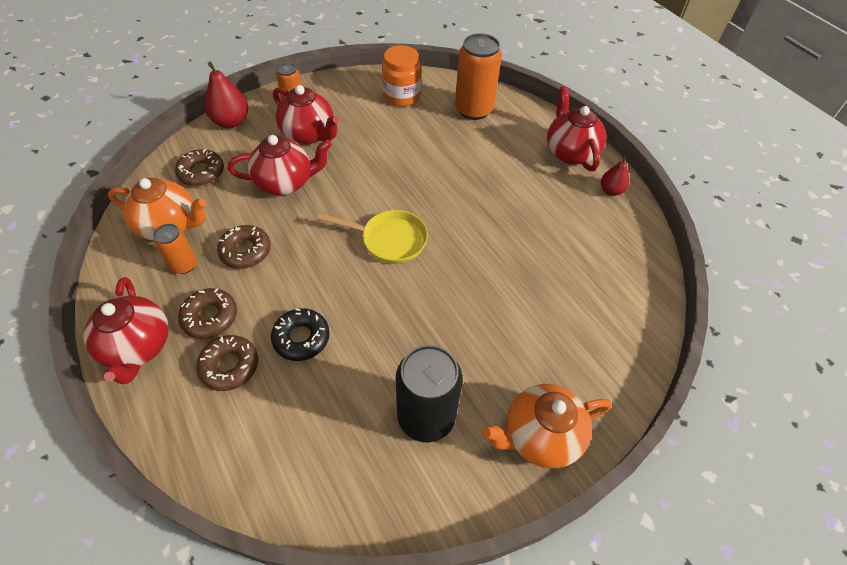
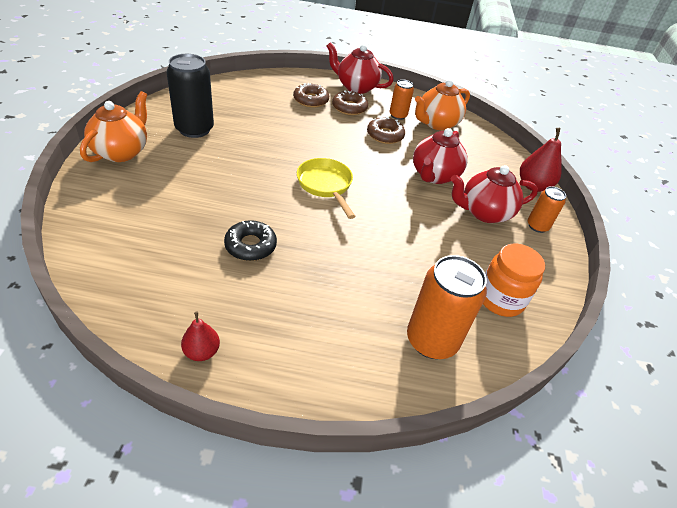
camera: 125 degrees right, 10 degrees down
brown donut [175,149,224,186] -> none
black donut [271,308,330,361] -> black donut moved to [224,220,277,261]
yellow pan [317,210,428,264] -> yellow pan turned 105 degrees clockwise [297,158,356,219]
red teapot [547,86,607,171] -> none

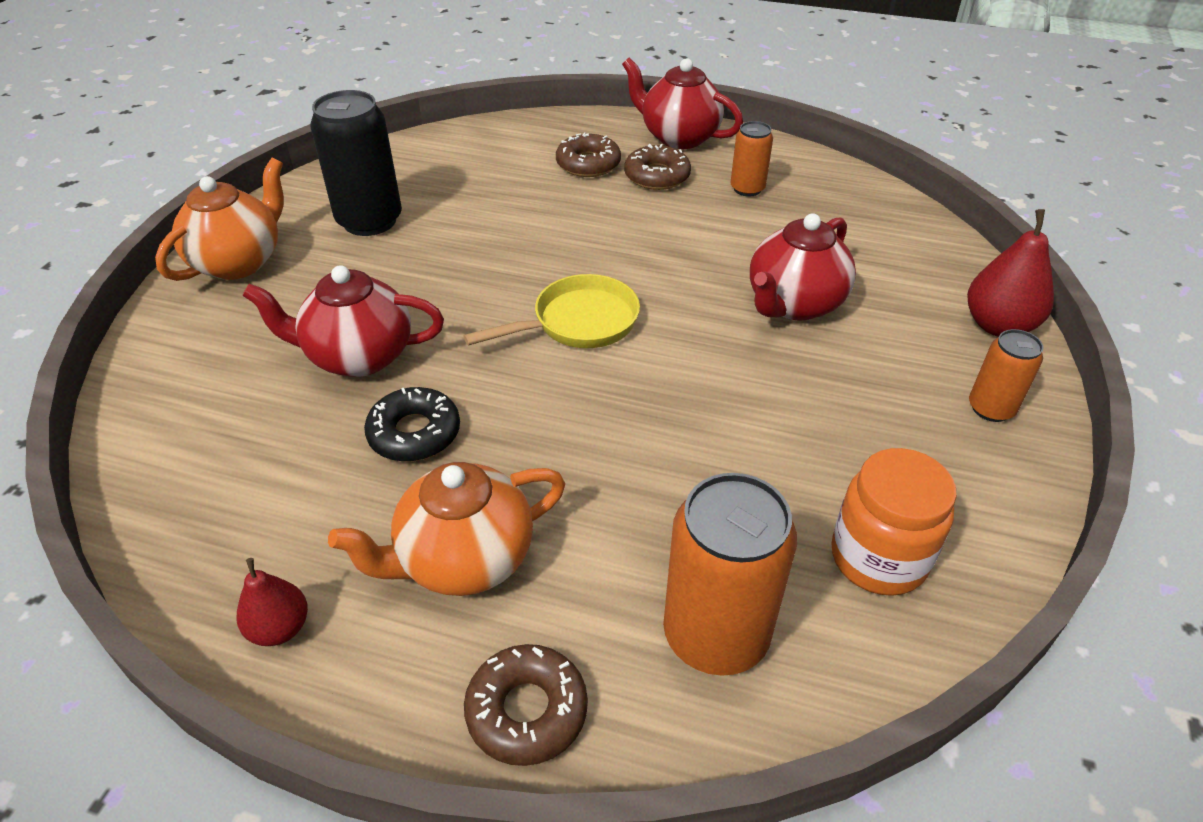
camera: 15 degrees right, 0 degrees up
yellow pan [297,158,356,219] -> yellow pan turned 75 degrees clockwise [463,274,640,348]
brown donut [367,117,405,144] -> brown donut moved to [464,644,588,766]
orange teapot [415,79,470,130] -> orange teapot moved to [328,462,565,596]
red teapot [450,165,538,223] -> red teapot moved to [242,265,444,377]

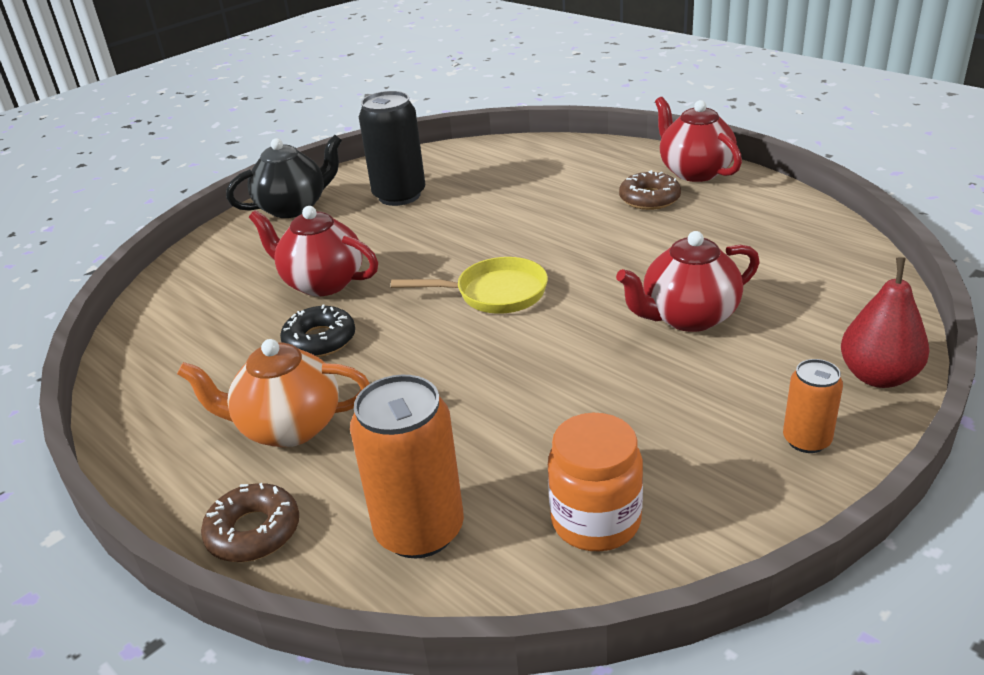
camera: 30 degrees right, 10 degrees down
orange teapot [155,158,284,281] -> black teapot [226,135,342,218]
red pear [237,558,308,646] -> none
brown donut [556,132,621,177] -> none
orange can [730,121,773,196] -> none

